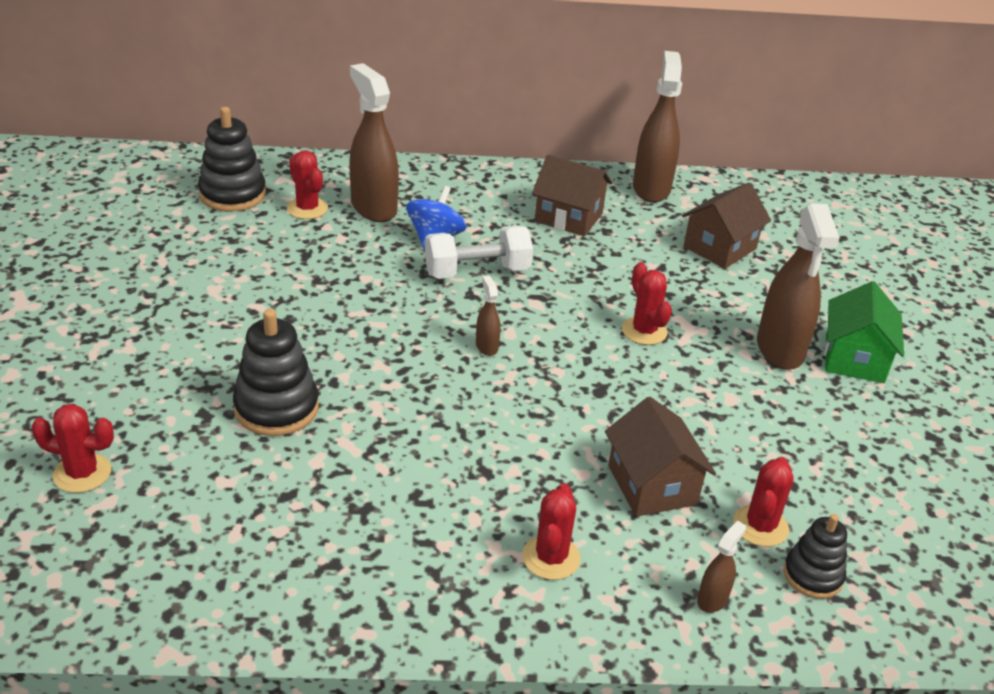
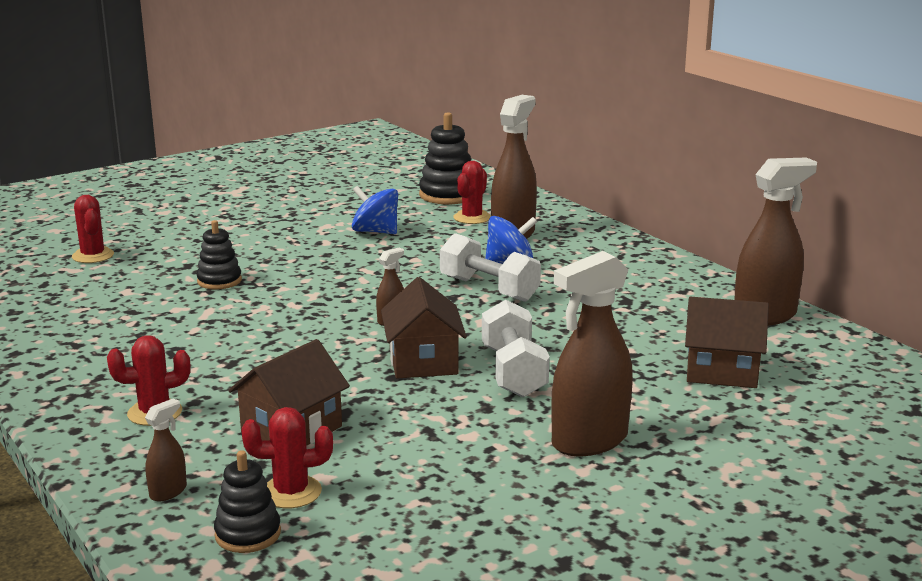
camera: 60 degrees right, 15 degrees down
black stacking toy [233,309,319,436] -> black stacking toy [196,220,242,289], size x0.64
brown house [532,154,612,236] -> brown house moved to [381,277,467,378]
red cactus [622,262,672,345] -> white dumbbell [482,300,550,397]
brown spray bottle [697,520,746,613] -> brown spray bottle turned 60 degrees counterclockwise [145,399,187,501]
green house [824,281,904,383] -> none
none -> blue spinning top [352,186,398,234]

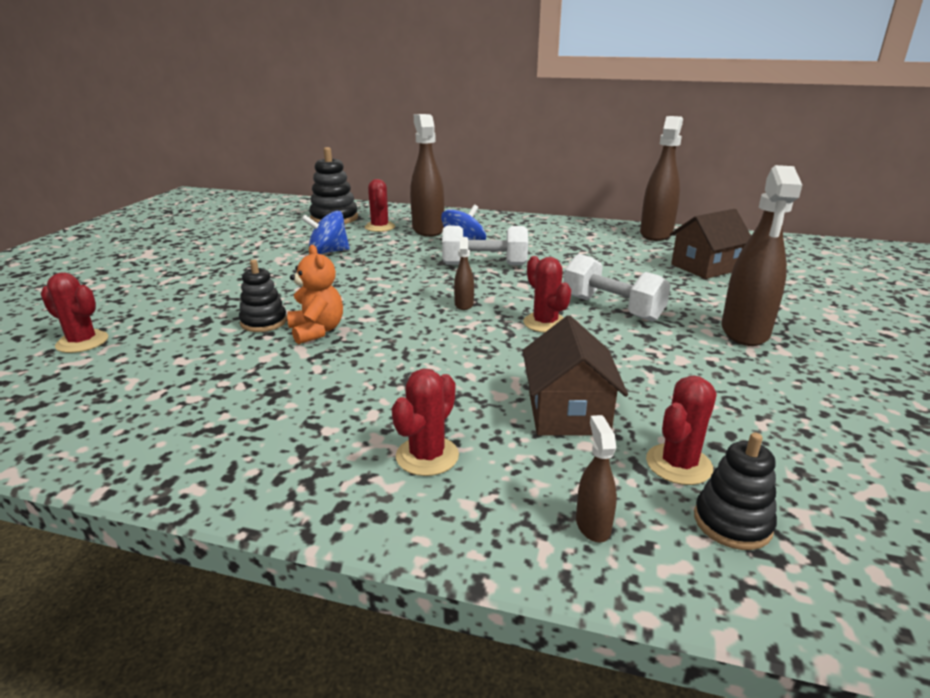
camera: 40 degrees left, 5 degrees up
brown house [381,277,467,378] -> red cactus [523,256,571,333]
none -> orange teddy bear [287,245,343,344]

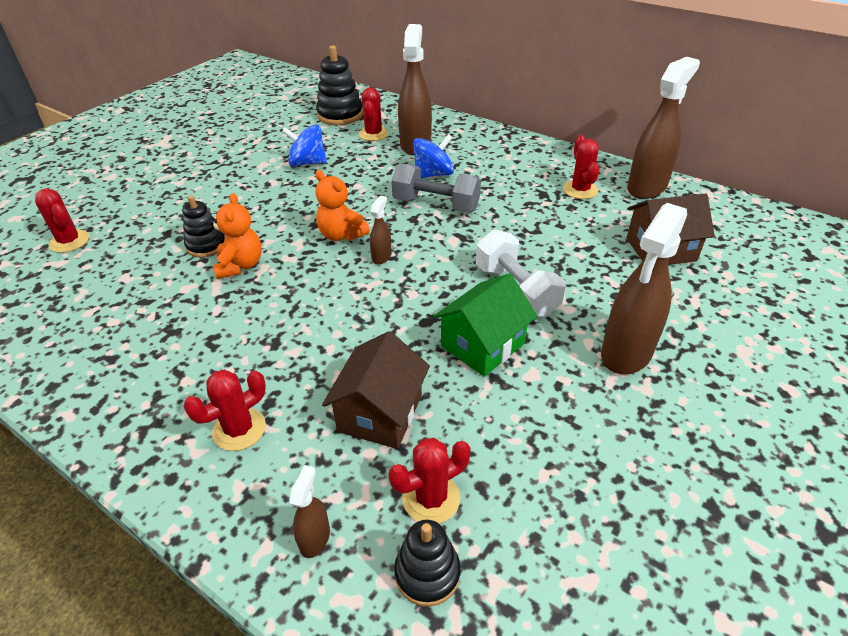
camera: 20 degrees right, 15 degrees up
white dumbbell [442,226,528,265] -> grey dumbbell [391,163,481,213]
red cactus [523,256,571,333] -> red cactus moved to [563,135,600,199]
none -> orange teddy bear [315,170,370,241]
none -> green house [433,273,537,377]

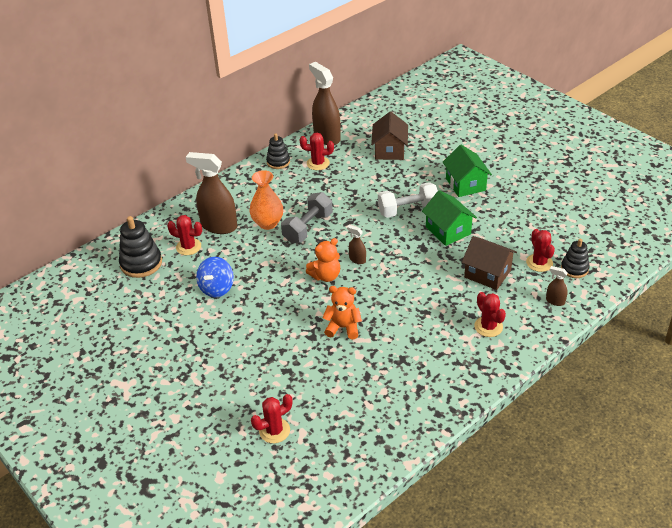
camera: 75 degrees left, 0 degrees up
black stacking toy [182,196,225,257] -> black stacking toy moved to [266,133,290,169]
blue spinning top [413,134,454,178] -> orange vase [249,170,283,230]
brown spray bottle [601,203,687,375] -> green house [443,145,492,197]

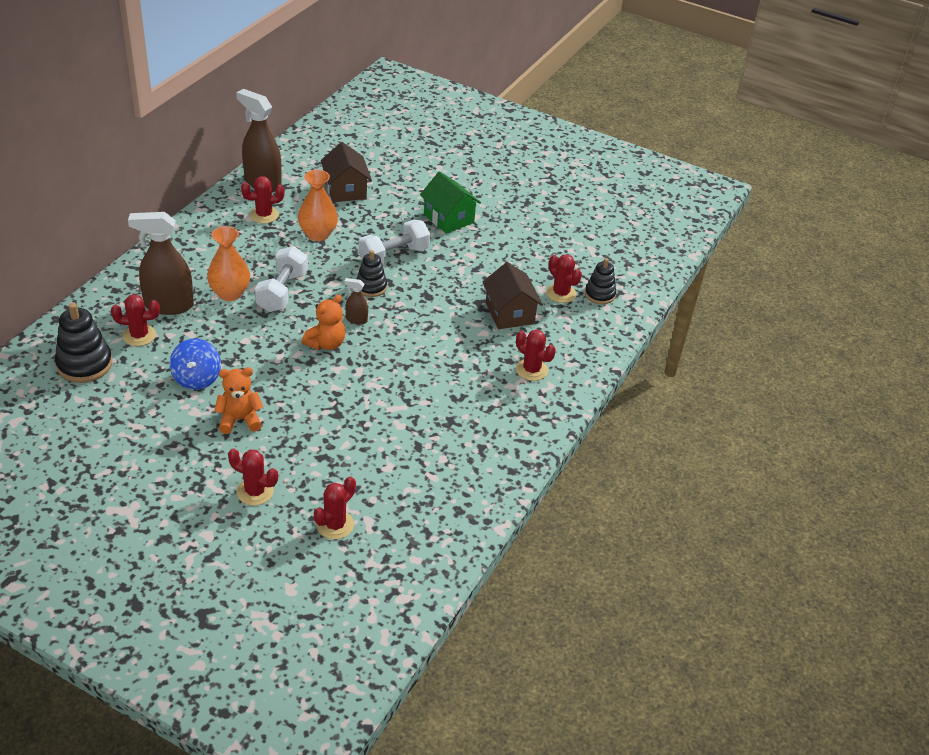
camera: 25 degrees left, 0 degrees up
black stacking toy [266,133,290,169] -> black stacking toy moved to [356,250,387,297]
grey dumbbell [281,192,333,243] -> white dumbbell [255,246,308,312]
orange teddy bear [322,286,362,339] -> orange teddy bear moved to [214,367,263,434]
green house [422,190,477,246] -> none
brown house [462,236,517,290] -> brown house turned 60 degrees clockwise [482,262,543,329]
brown spray bottle [546,266,568,306] -> none
none -> red cactus [228,448,278,506]
none -> orange vase [298,170,338,241]

